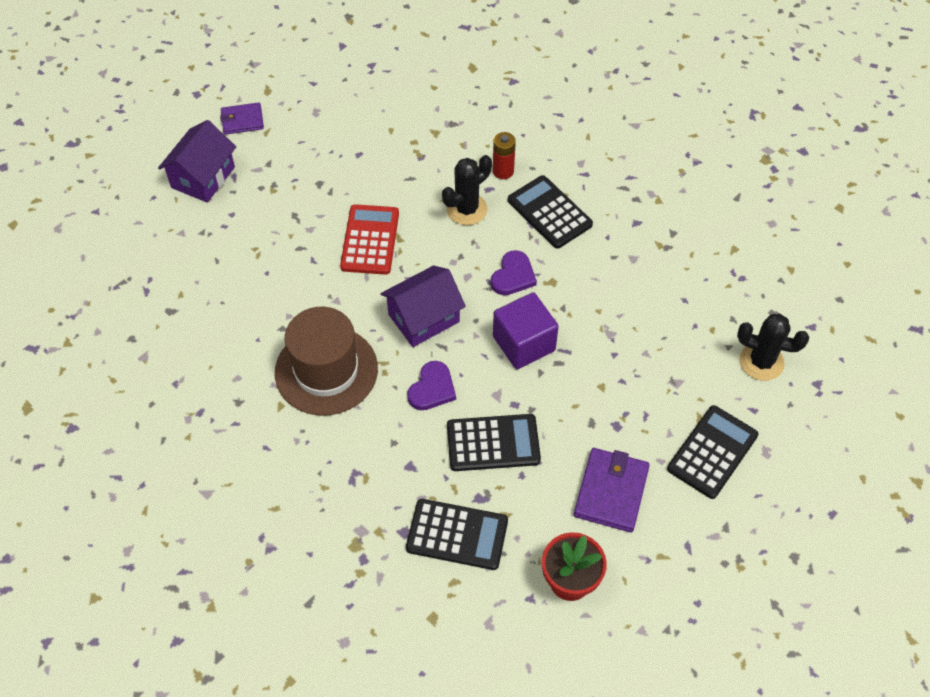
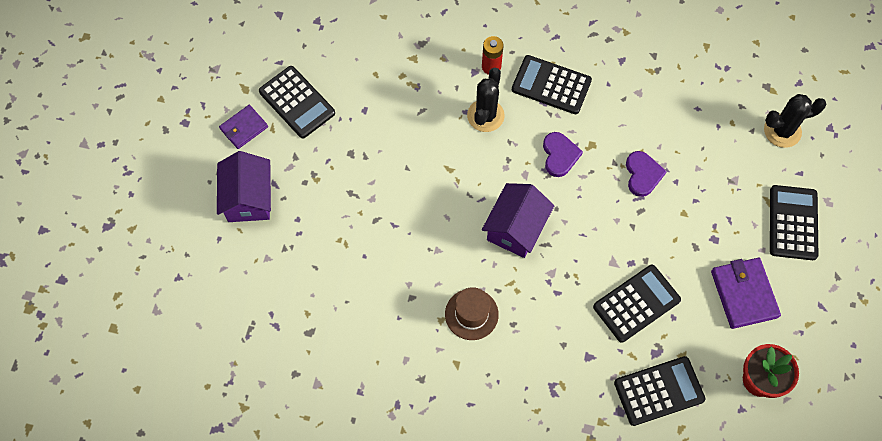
camera: 30 degrees left, 10 degrees up
brown hat [275,307,378,416] -> brown hat [445,287,499,340], size x0.58
red calculator [340,204,399,275] -> none
purple heart [407,361,456,410] -> purple heart moved to [626,151,667,197]
purple cube [493,292,559,369] -> none
none -> black calculator [259,66,335,139]

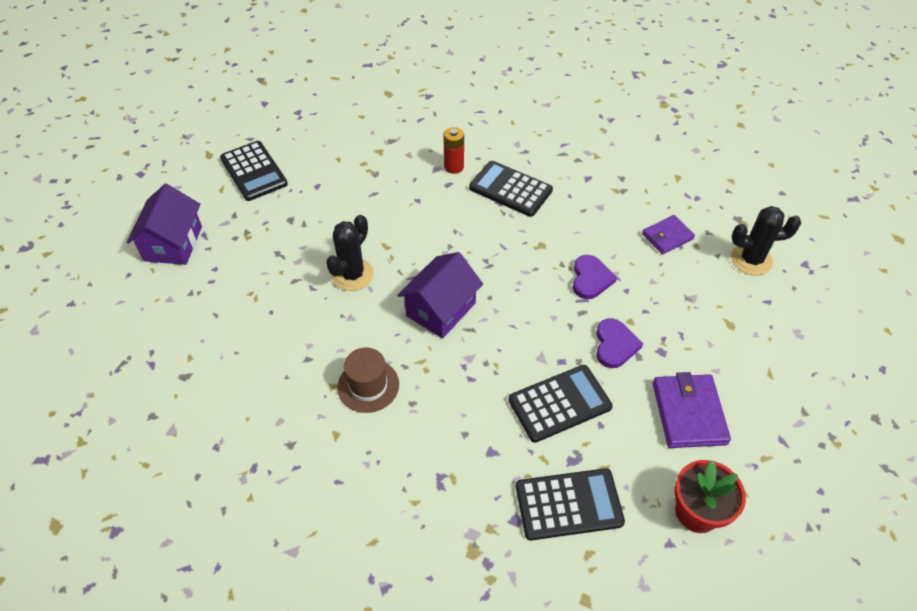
camera: 10 degrees right, 15 degrees down
purple wallet [219,105,268,149] -> purple wallet moved to [642,215,695,254]
black cactus [467,68,505,132] -> black cactus moved to [326,215,374,291]
purple heart [543,132,583,177] -> purple heart moved to [596,318,643,368]
black calculator [770,185,818,260] -> none

